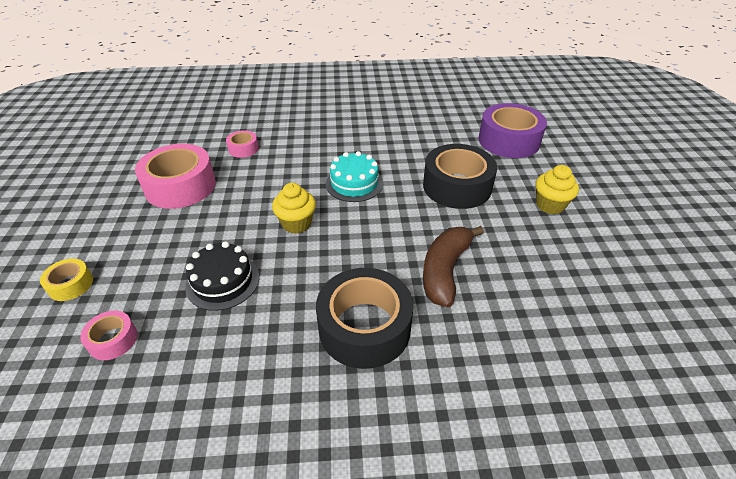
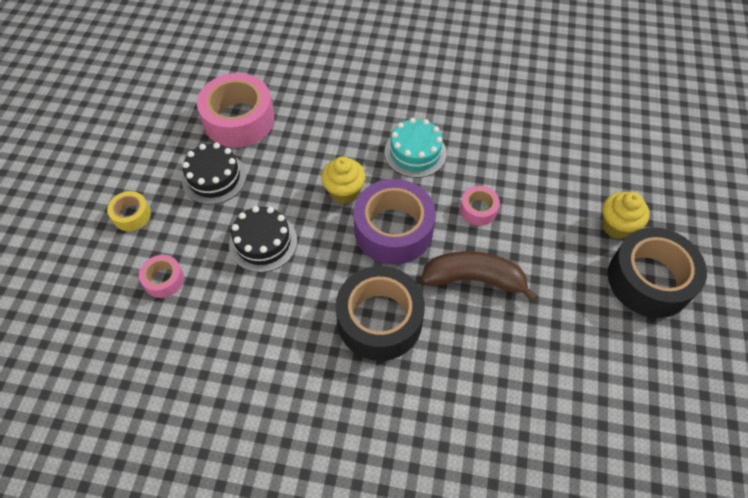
camera: 15 degrees right, 15 degrees up
pink tape [226,130,259,158] -> pink tape moved to [460,186,500,226]
black tape [423,144,497,209] -> black tape moved to [608,227,707,318]
brown banana [423,226,484,308] -> brown banana turned 60 degrees clockwise [421,251,538,302]
purple tape [479,103,547,158] -> purple tape moved to [354,179,436,265]
none -> black cake [182,143,246,205]

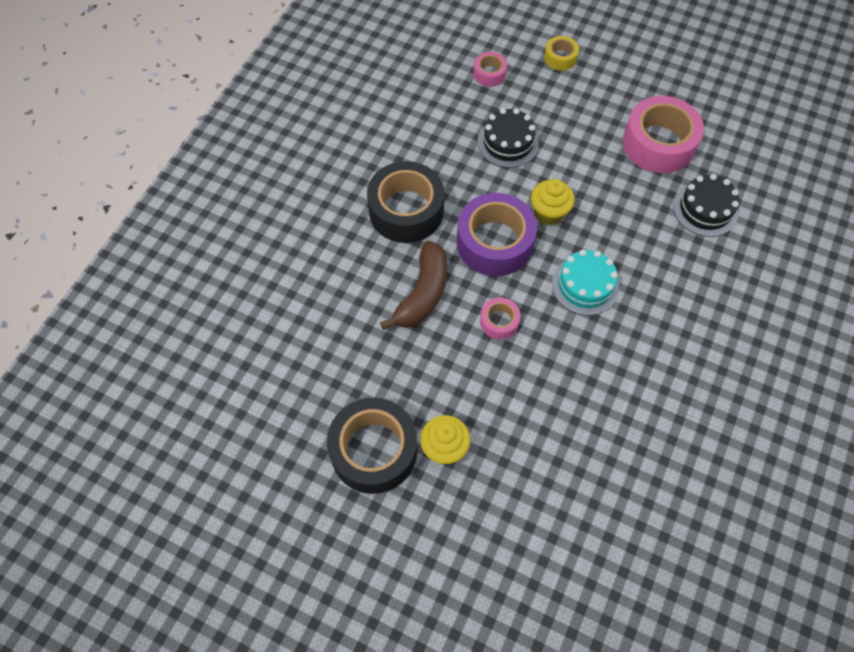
camera: 105 degrees right, 5 degrees up
black cake [182,143,246,205] -> black cake moved to [673,174,739,237]

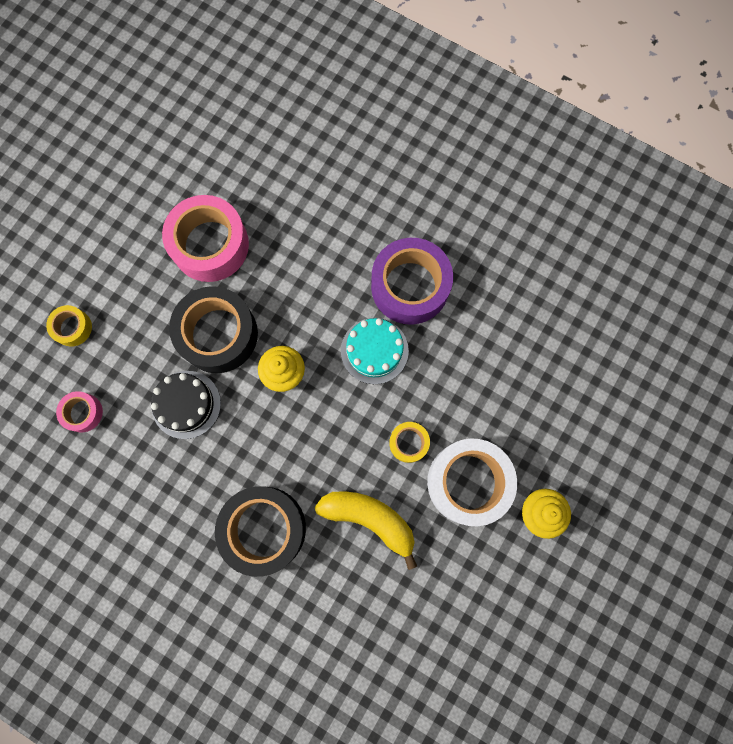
camera: 85 degrees left, 15 degrees up
black tape [327,398,417,494] -> black tape moved to [169,286,258,373]
brown banana [380,241,447,330] -> yellow banana [315,491,417,570]
purple tape [457,193,537,276] -> purple tape moved to [371,238,453,325]
pink tape [480,297,520,340] -> yellow tape [389,422,430,463]
black cake [673,174,739,237] -> none
none -> white tape [427,439,517,526]

